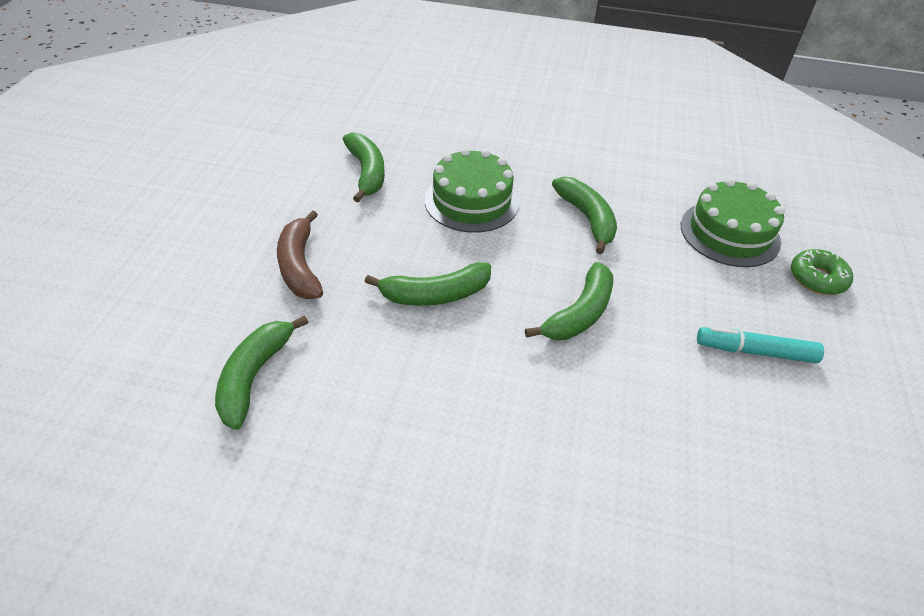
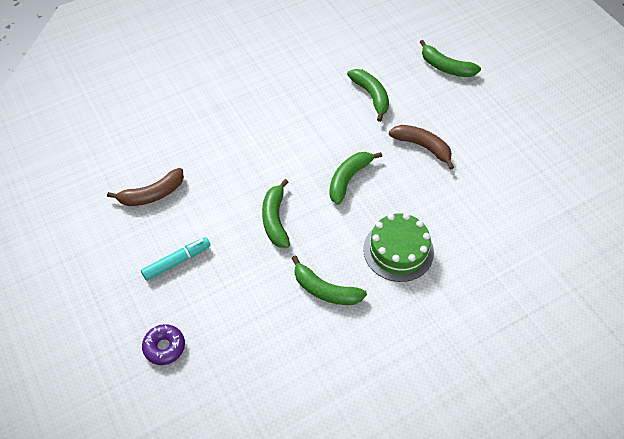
camera: 140 degrees right, 10 degrees up
green banana [343,132,385,202] -> green banana moved to [420,40,481,77]
green cake [681,178,785,267] -> none
green donut [791,249,853,295] -> purple donut [142,324,185,365]
none -> brown banana [107,168,184,206]

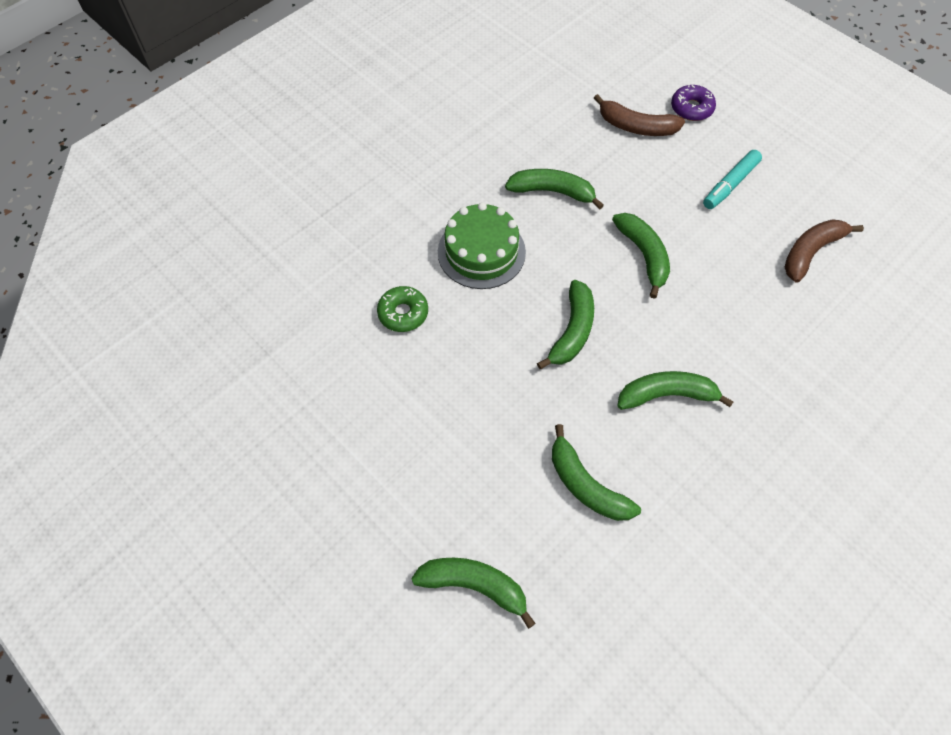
camera: 165 degrees right, 5 degrees up
brown banana [389,125,454,170] -> brown banana moved to [594,94,685,136]
none -> green donut [377,286,428,332]
none -> green banana [618,371,734,410]

